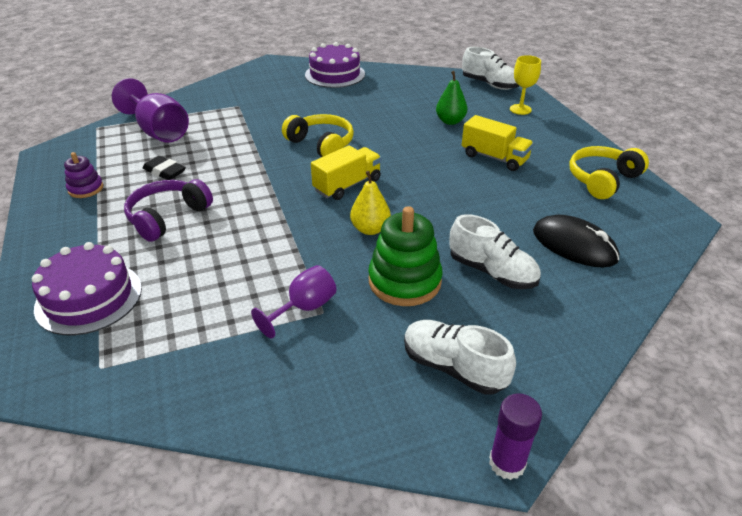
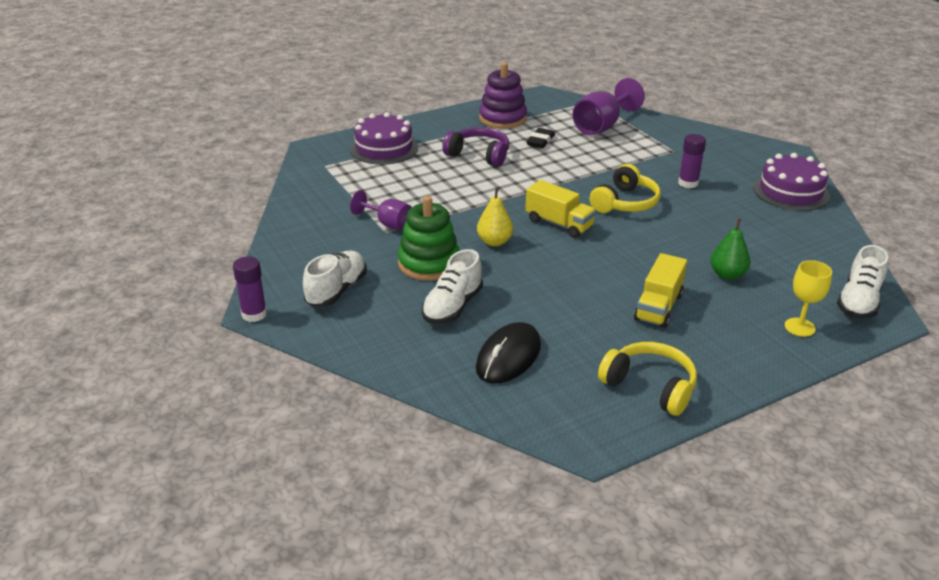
camera: 80 degrees right, 5 degrees down
purple stacking toy [64,152,103,198] -> purple stacking toy [479,62,527,129], size x1.80
none -> purple glue stick [678,134,706,188]

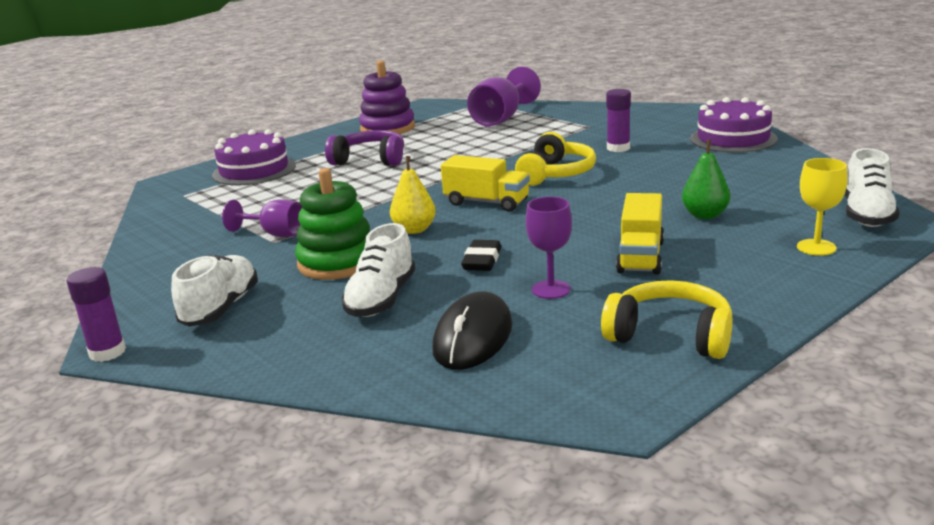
camera: 10 degrees left, 10 degrees down
black eraser [526,128,555,148] -> black eraser moved to [461,240,501,271]
none -> purple goblet [526,197,572,299]

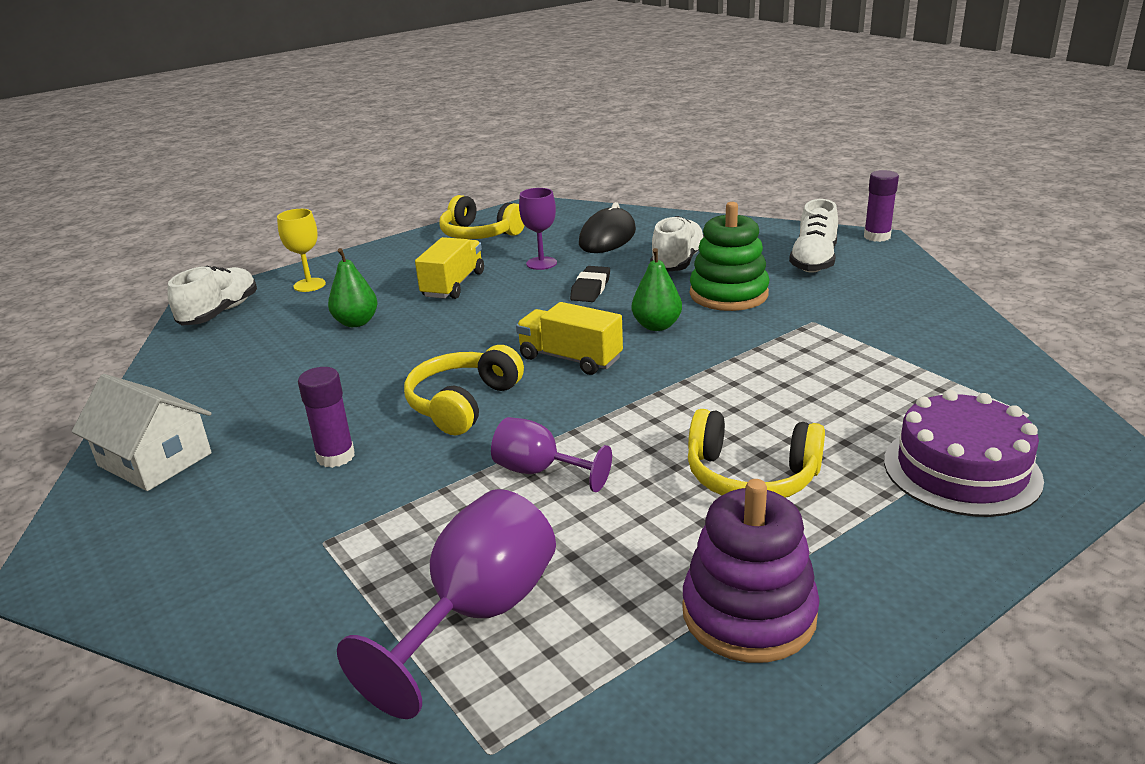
camera: 175 degrees left, 5 degrees up
purple goblet [222,199,302,237] -> purple goblet moved to [491,417,612,492]
purple headphones [325,130,404,166] -> yellow headphones [688,409,825,498]
yellow pear [390,156,436,234] -> green pear [632,248,682,331]
purple cake [690,97,778,153] -> white house [72,374,212,491]

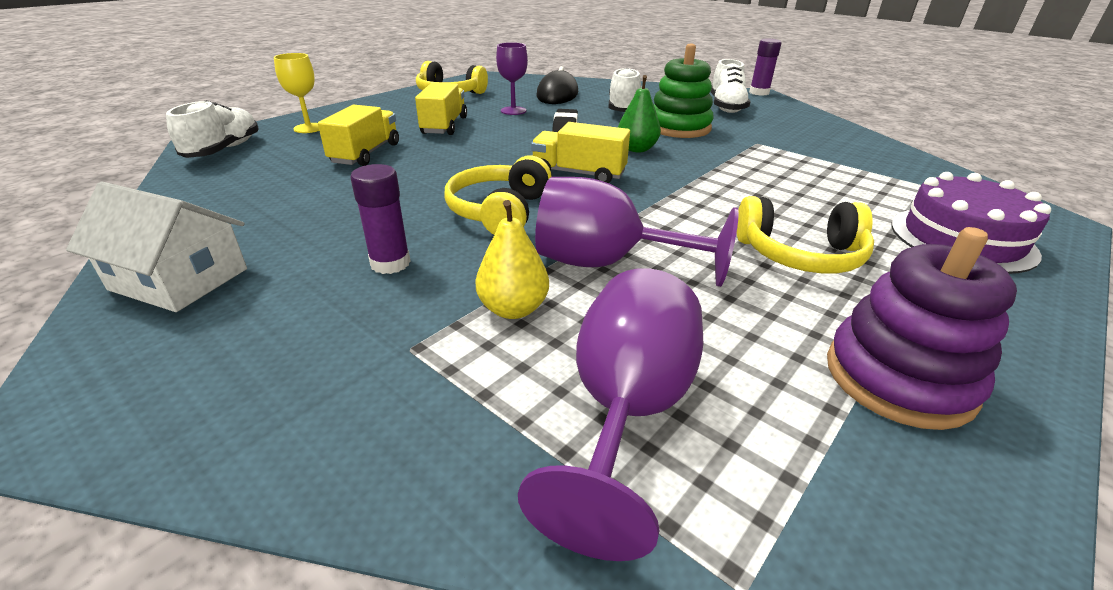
camera: 15 degrees left, 5 degrees up
green pear [328,248,378,327] -> yellow truck [318,105,399,166]
purple goblet [491,417,612,492] -> purple goblet [535,177,739,287], size x1.63
none -> yellow pear [475,200,549,319]

